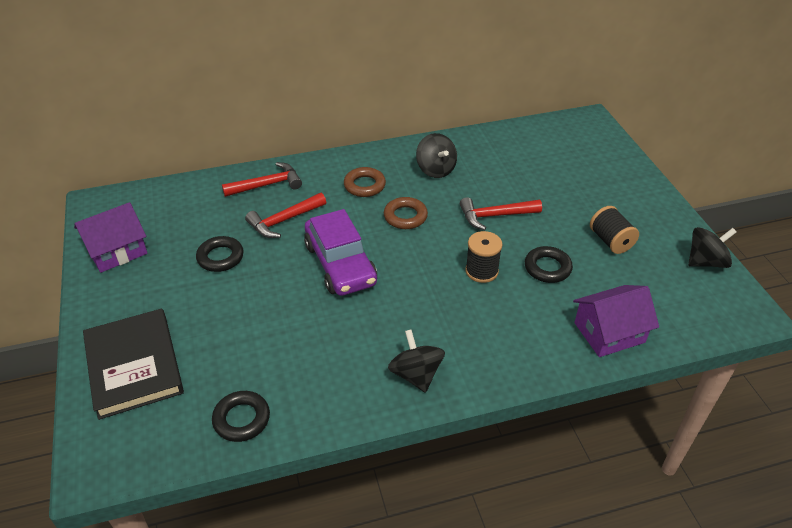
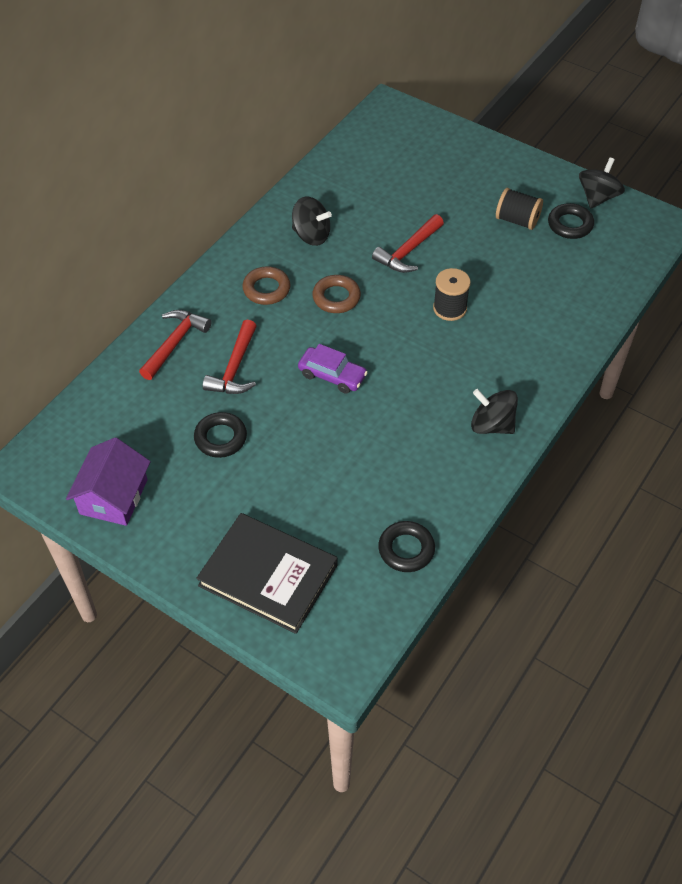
camera: 40 degrees left, 10 degrees up
purple car [304,209,377,296] -> purple car [298,344,368,394], size x0.59
black ring [525,246,573,283] -> black ring moved to [548,203,594,239]
purple house [573,285,659,357] -> none

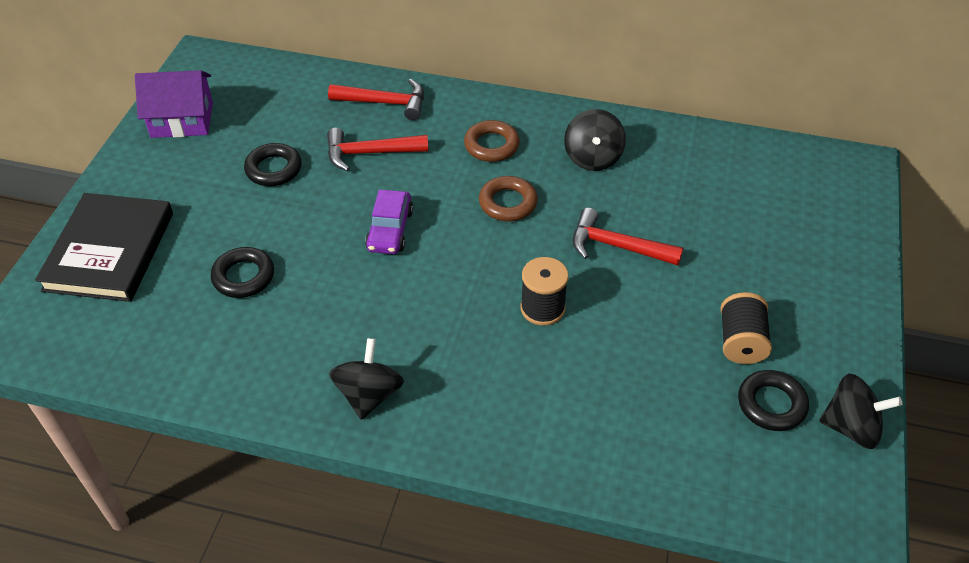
camera: 70 degrees right, 5 degrees down
black ring [378,521,435,572] -> black ring moved to [211,247,274,298]

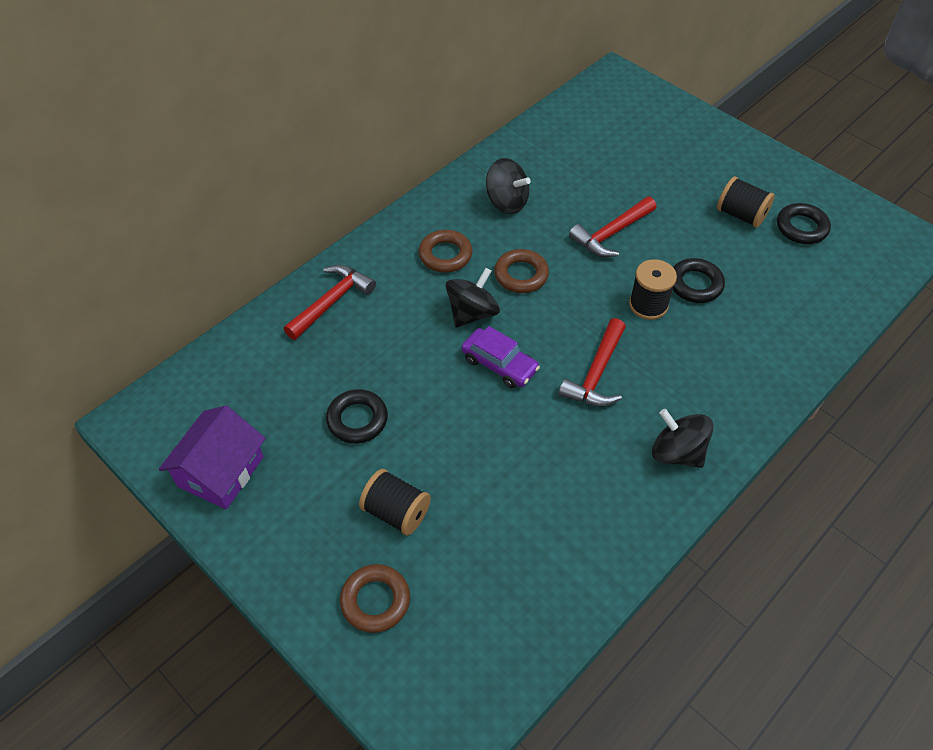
camera: 60 degrees left, 5 degrees up
black book [35,193,173,302] -> brown ring [340,564,410,633]
black ring [211,247,274,298] -> black ring moved to [673,258,725,303]
red hammer [327,128,428,172] -> red hammer moved to [559,318,626,406]
black spinning top [819,374,903,449] -> black spinning top moved to [445,268,500,327]
none -> black spool [359,469,431,535]

